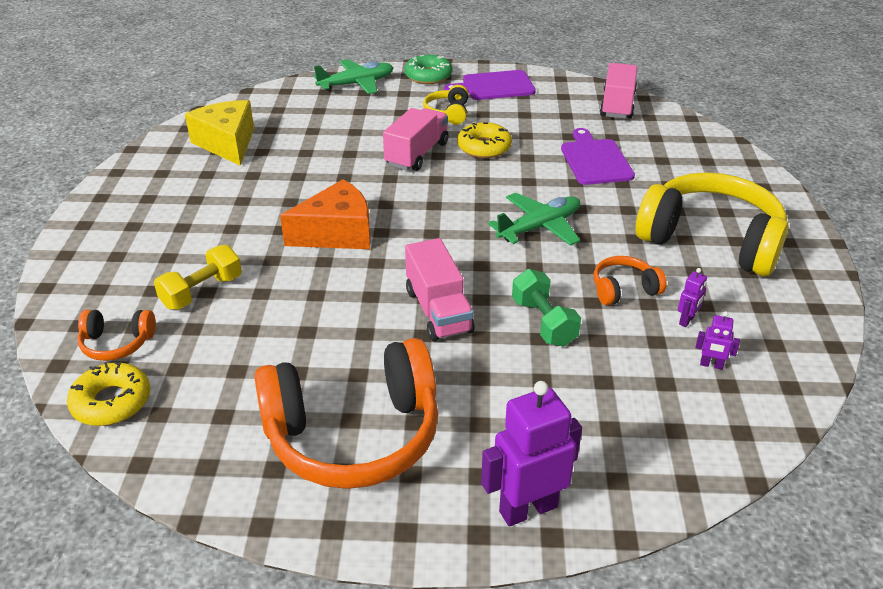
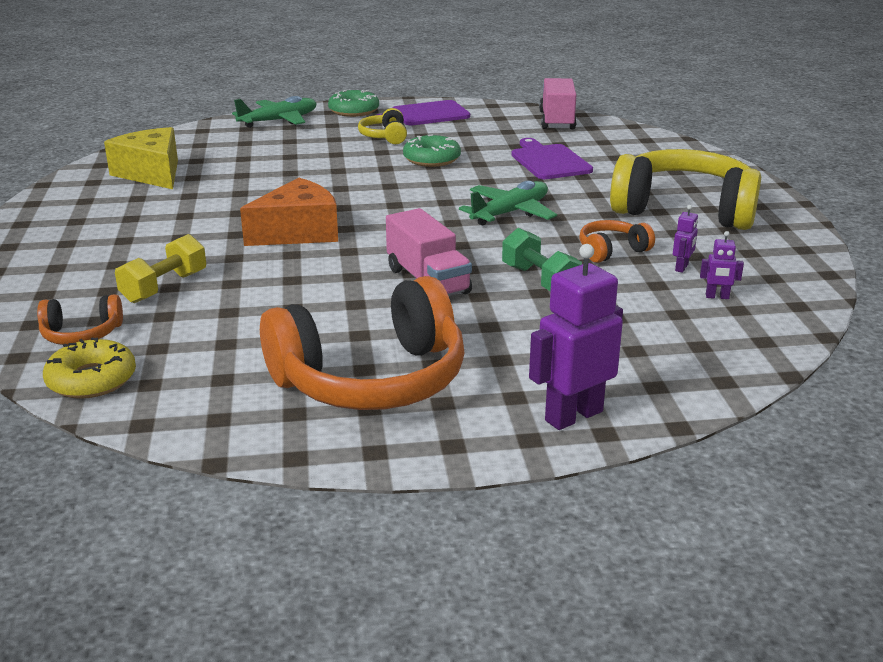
camera: 10 degrees left, 10 degrees down
pink truck [383,108,449,171] -> none
yellow donut [457,122,512,158] -> green donut [403,135,461,167]

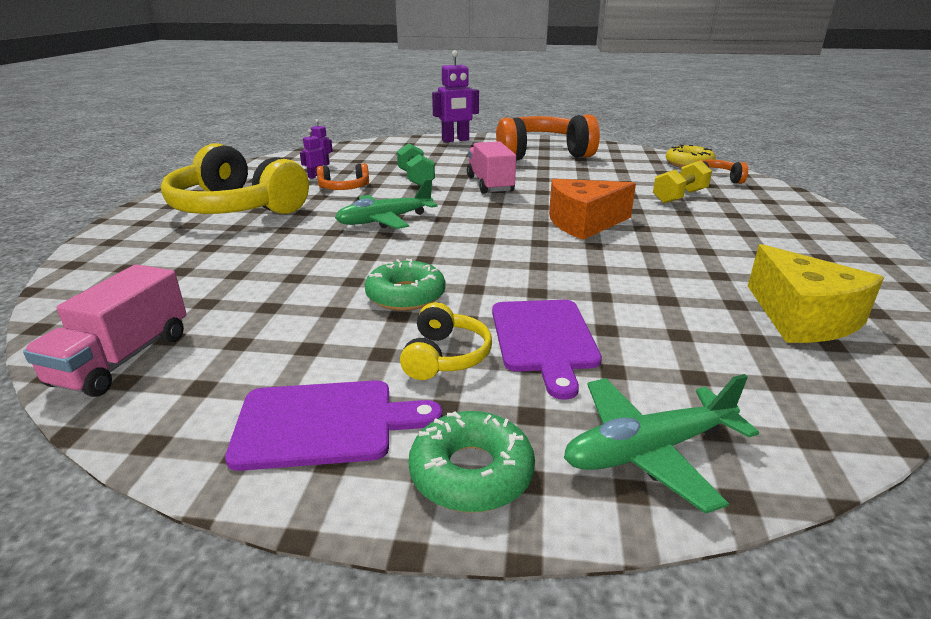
camera: 165 degrees left, 0 degrees up
purple cutting board [511,138,593,179] -> purple cutting board moved to [492,300,602,400]

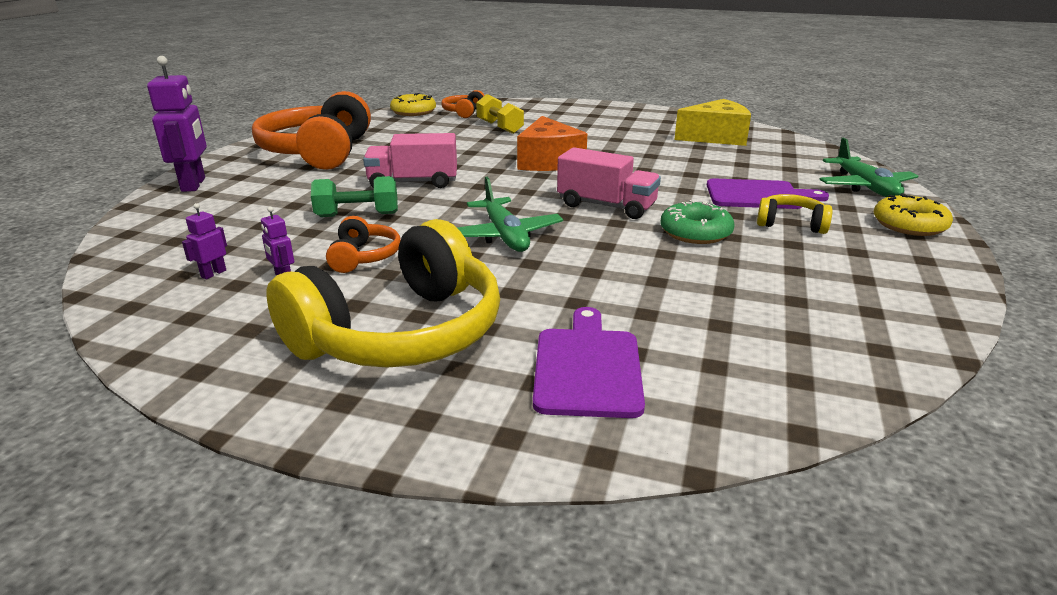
camera: 80 degrees left, 0 degrees up
pink truck [23,264,187,397] -> pink truck moved to [557,147,661,219]
purple cutting board [225,380,442,471] -> purple cutting board moved to [533,307,645,418]
green donut [408,411,535,512] -> yellow donut [874,193,953,236]

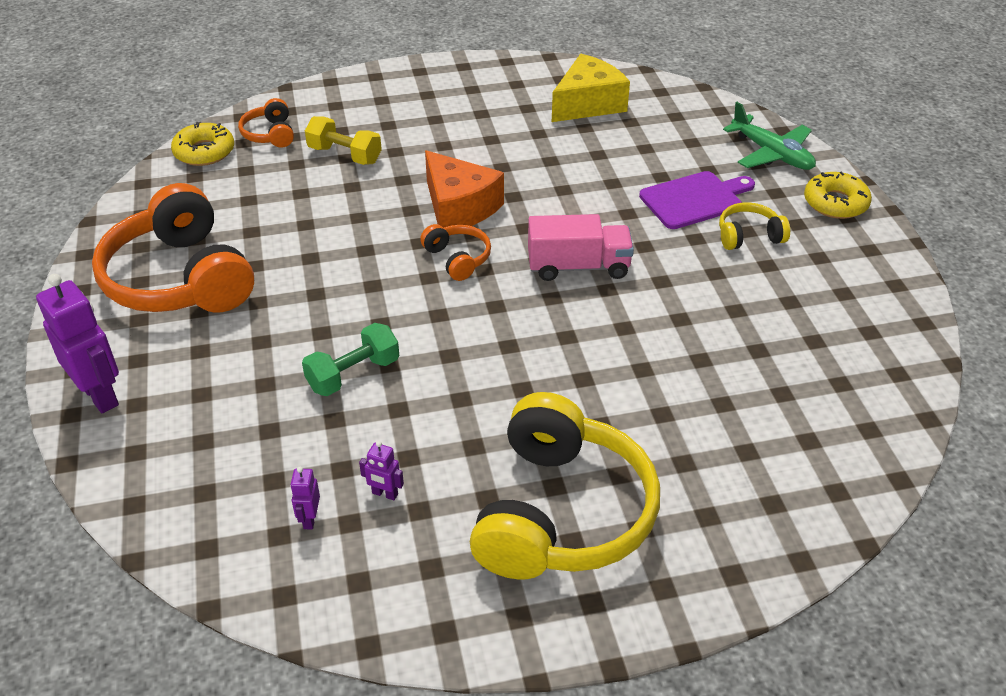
camera: 30 degrees left, 15 degrees up
orange headphones [326,216,401,273] -> orange headphones moved to [420,224,491,281]
pink truck [363,133,457,188] -> none
green plane [457,177,563,252] -> none
purple cutting board [533,307,645,418] -> none
green donut [660,200,735,244] -> none

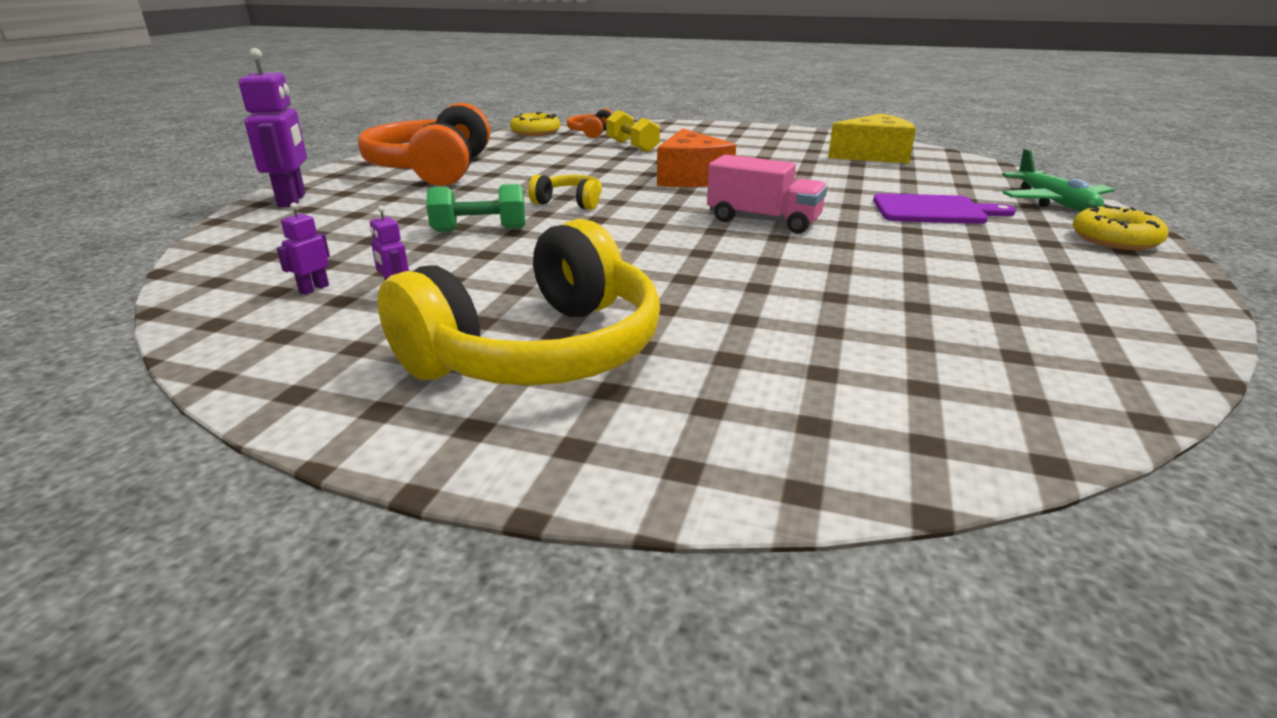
camera: 30 degrees right, 15 degrees down
orange headphones [420,224,491,281] -> none
yellow headphones [719,202,790,250] -> yellow headphones moved to [528,175,602,210]

